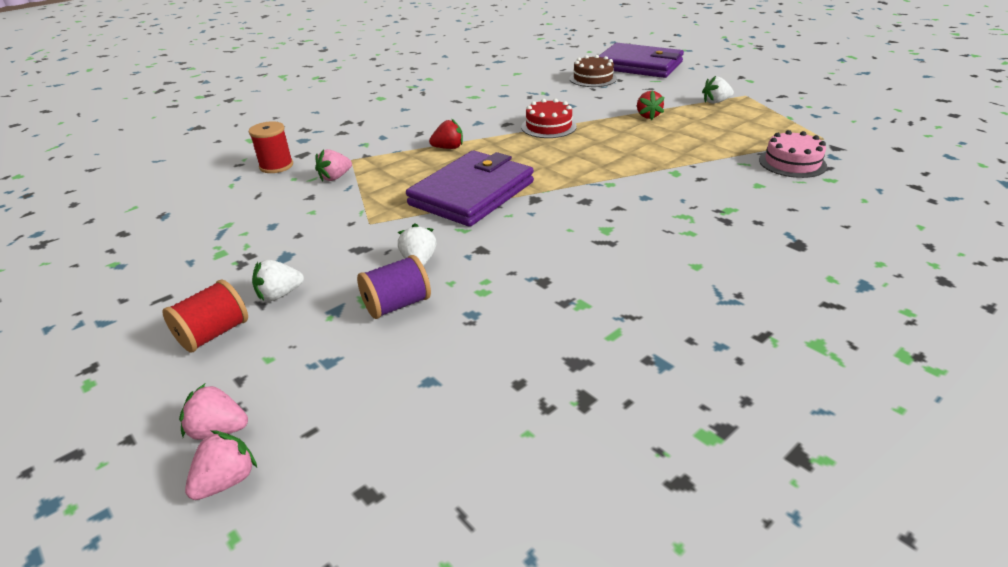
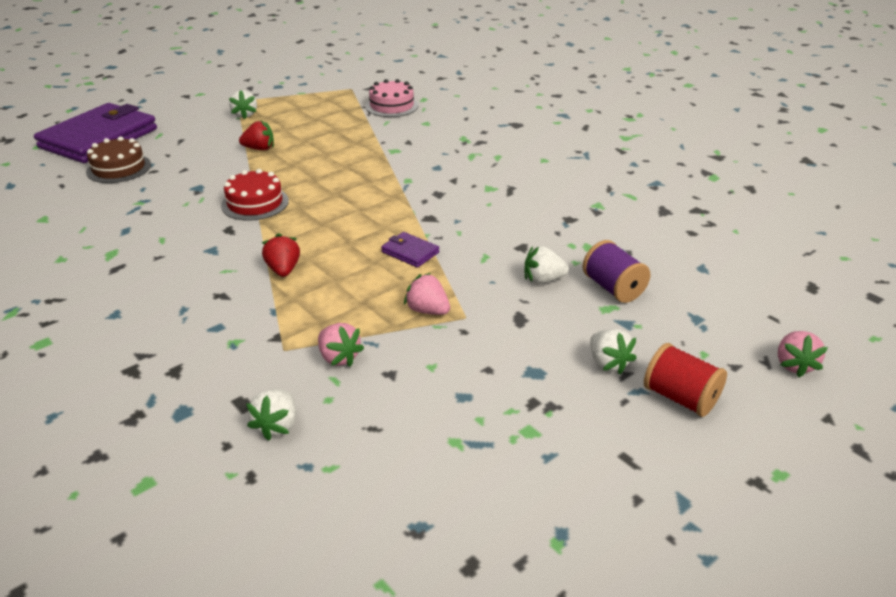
camera: 90 degrees left, 0 degrees up
pink strawberry [185,430,257,500] -> pink strawberry moved to [404,273,450,315]
red spool [249,122,293,173] -> white strawberry [246,389,296,441]
purple wallet [406,151,534,227] -> purple wallet [381,232,439,268], size x0.40

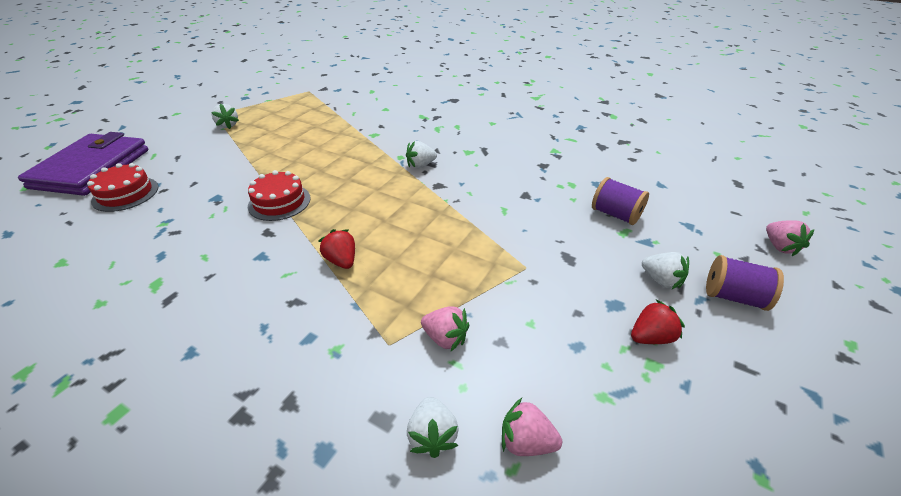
camera: 20 degrees left, 5 degrees up
brown cake [86,136,151,183] -> red cake [87,163,159,212]
red strawberry [239,121,274,150] -> red strawberry moved to [631,299,685,344]
pink cake [365,79,418,117] -> none
purple wallet [381,232,439,268] -> none
pink strawberry [404,273,450,315] -> pink strawberry moved to [502,398,562,456]
white strawberry [525,246,569,284] -> white strawberry moved to [406,141,437,168]
red spool [644,343,727,417] -> purple spool [706,255,784,311]

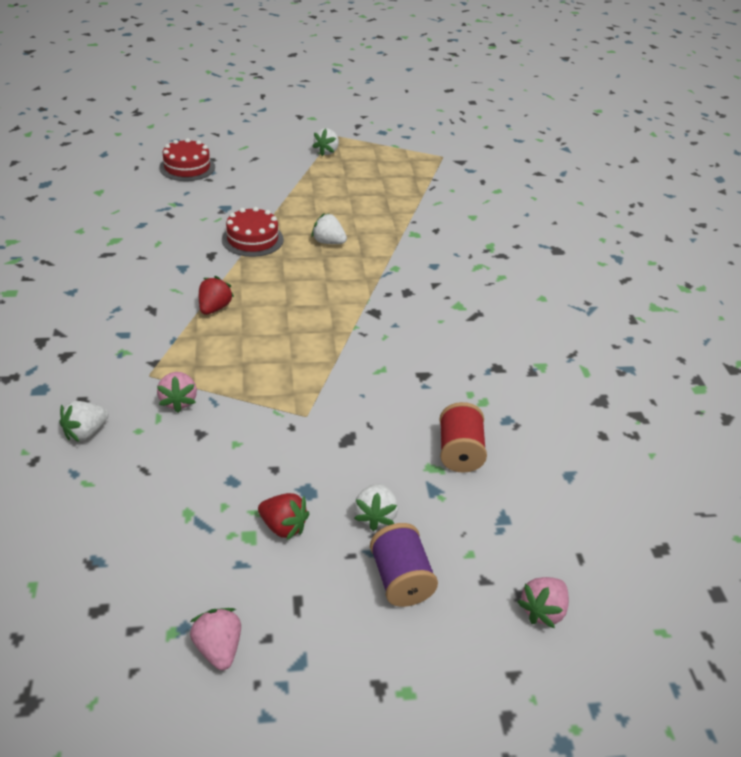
camera: 50 degrees right, 0 degrees up
purple wallet [18,132,148,196] -> none
white strawberry [406,141,437,168] -> white strawberry moved to [311,213,347,244]
pink strawberry [502,398,562,456] -> pink strawberry moved to [190,608,241,670]
purple spool [592,177,649,225] -> red spool [440,402,487,473]

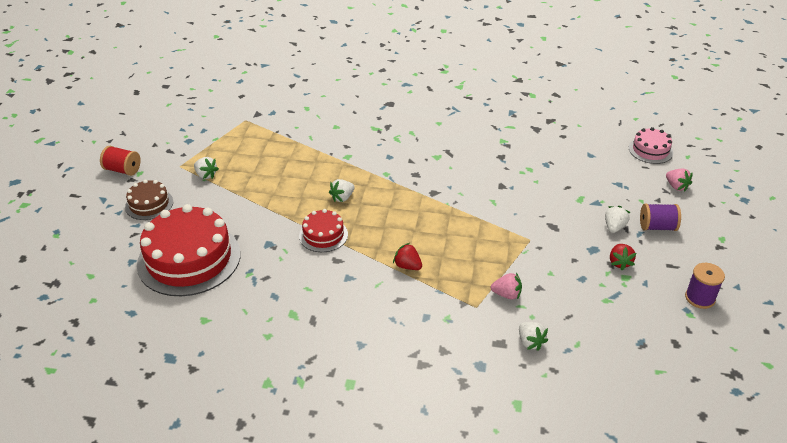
camera: 70 degrees left, 0 degrees up
red cake [159,138,215,181] -> red cake [137,204,241,296], size x2.01
pink strawberry [190,608,241,670] -> purple spool [685,263,725,309]
red strawberry [258,493,309,540] -> red strawberry turned 135 degrees clockwise [610,244,637,270]
white strawberry [354,484,398,531] -> white strawberry turned 90 degrees counterclockwise [605,206,630,233]
red spool [440,402,487,473] -> red spool moved to [100,146,141,176]
none -> brown cake [125,180,173,220]
none -> pink cake [629,127,673,164]

